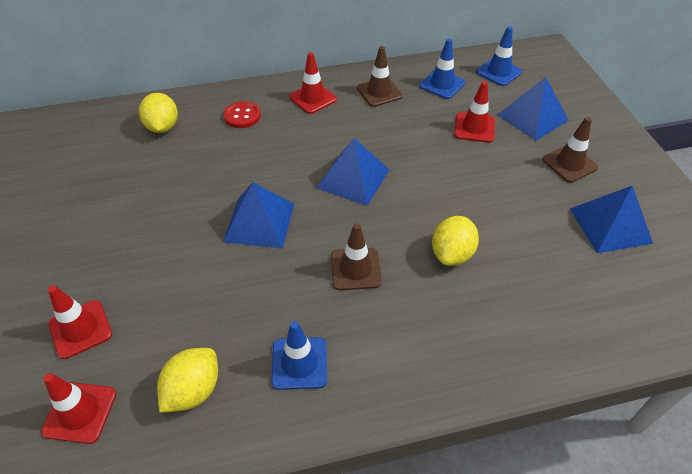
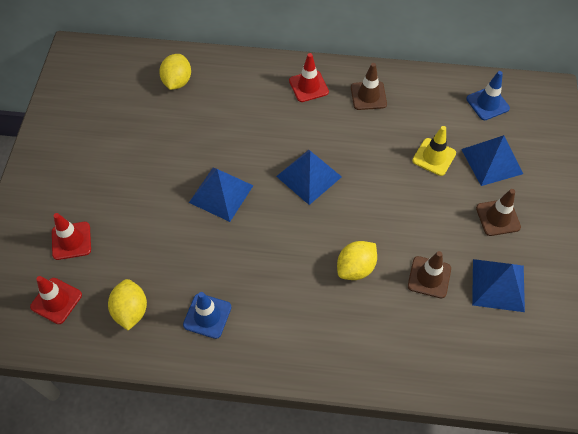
camera: 20 degrees right, 10 degrees up
yellow lemon [157,348,218,413] -> yellow lemon turned 60 degrees counterclockwise [108,279,147,330]
red button [223,101,261,128] -> none
brown traffic cone [331,223,382,290] -> brown traffic cone moved to [408,251,451,298]
blue traffic cone [419,39,465,99] -> none
red traffic cone [454,81,495,143] -> yellow traffic cone [412,126,456,176]

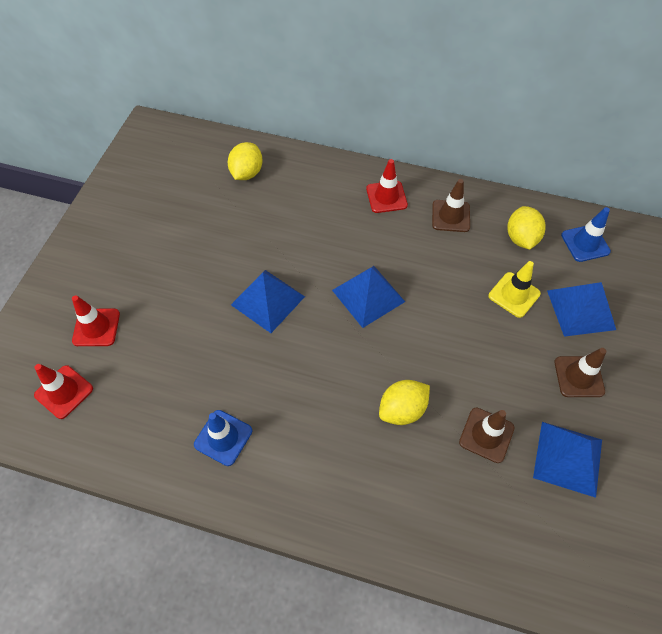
camera: 10 degrees right, 0 degrees up
yellow lemon [108,279,147,330] -> yellow lemon moved to [507,206,546,250]

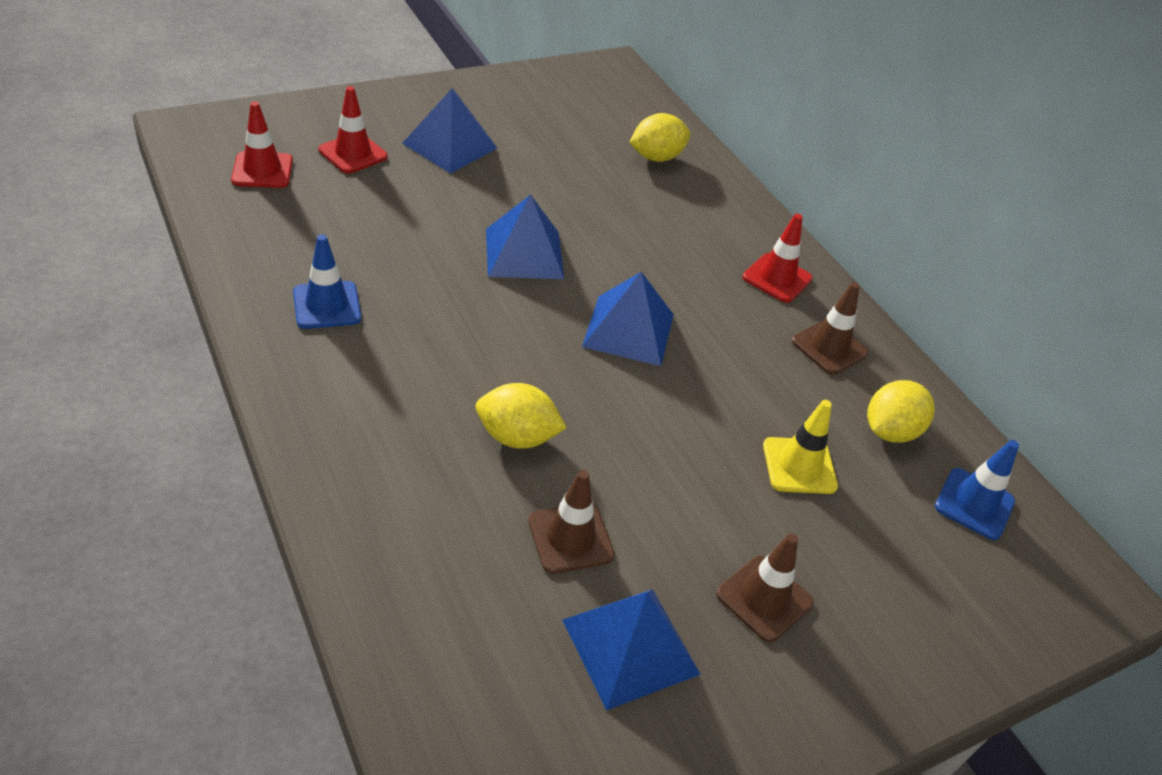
camera: 40 degrees right, 15 degrees down
blue pyramid [547,282,616,337] -> blue pyramid moved to [402,88,497,173]

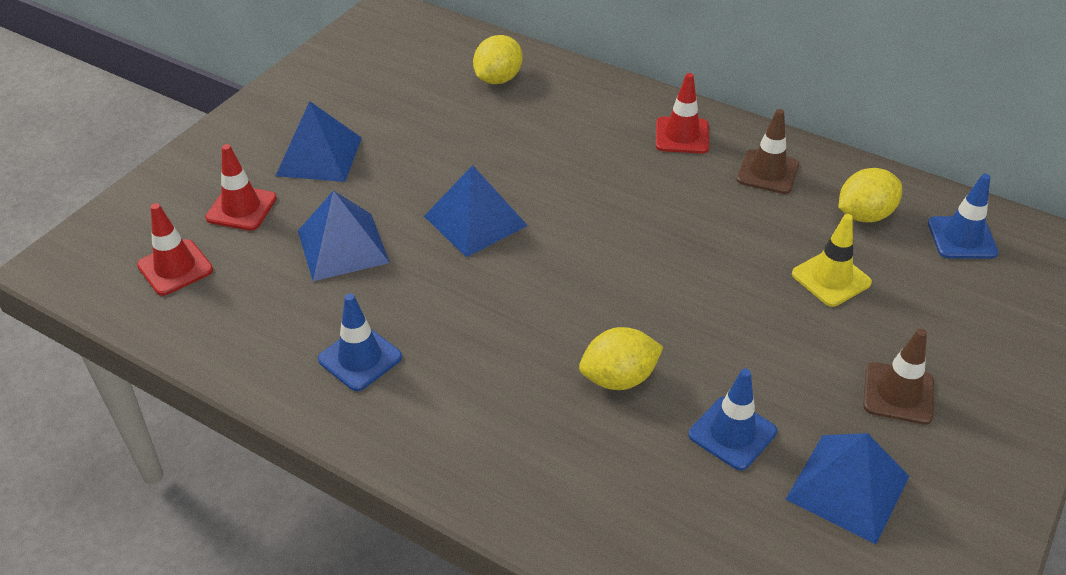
camera: 25 degrees left, 0 degrees up
brown traffic cone [528,470,615,574] -> blue traffic cone [689,369,777,470]
blue pyramid [582,271,674,366] -> blue pyramid moved to [298,190,390,281]
yellow lemon [867,380,935,443] -> yellow lemon turned 45 degrees clockwise [839,168,902,222]

